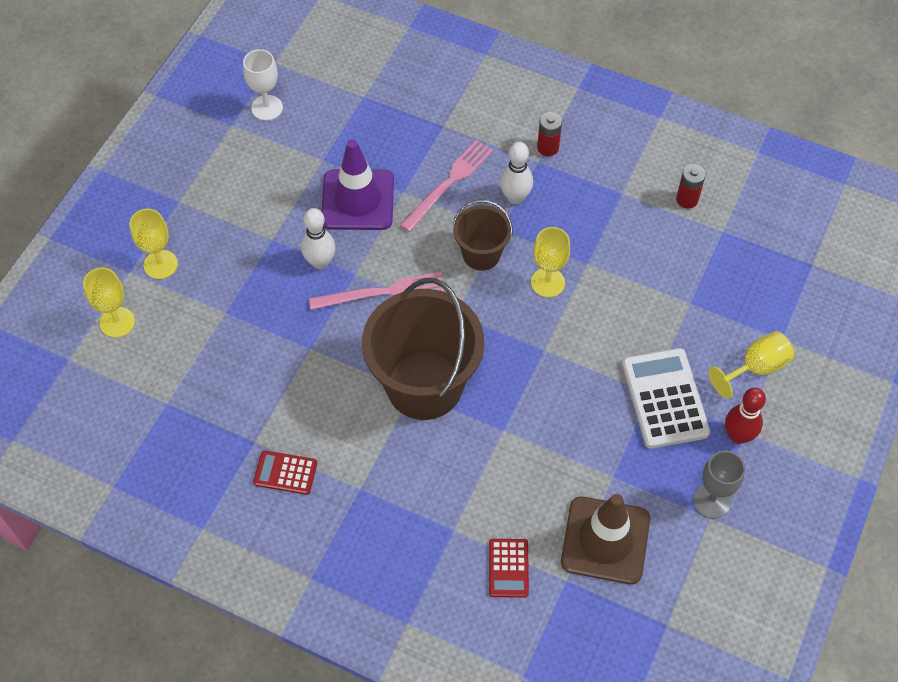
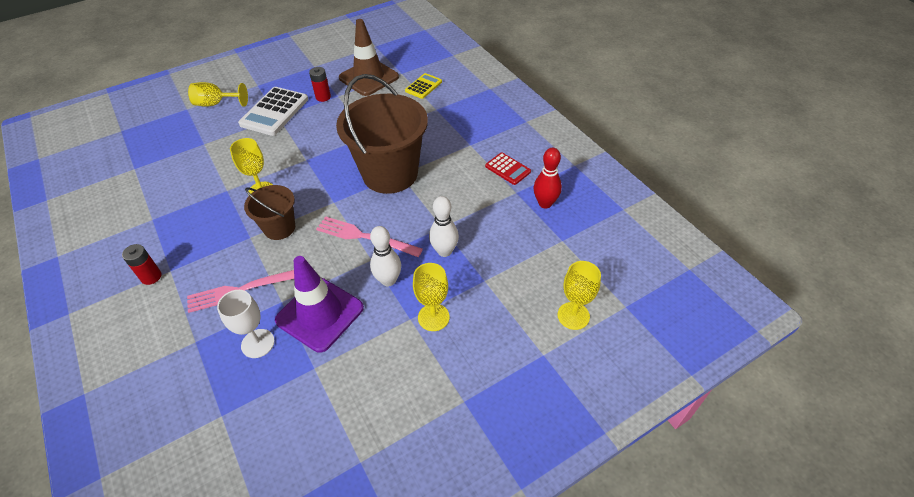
camera: 145 degrees left, 10 degrees down
yellow goblet [130,209,178,279] -> yellow goblet moved to [413,263,450,331]
white goblet [243,49,283,121] -> white goblet moved to [217,290,275,358]
red calculator [489,539,529,598] -> yellow calculator [405,73,442,99]
white bowling pin [500,142,533,204] -> white bowling pin moved to [429,196,459,257]
red battery [676,164,706,209] -> red battery moved to [309,67,331,102]
grey goblet [693,451,745,519] -> none
red bowling pin [725,388,766,444] -> red bowling pin moved to [534,148,562,208]

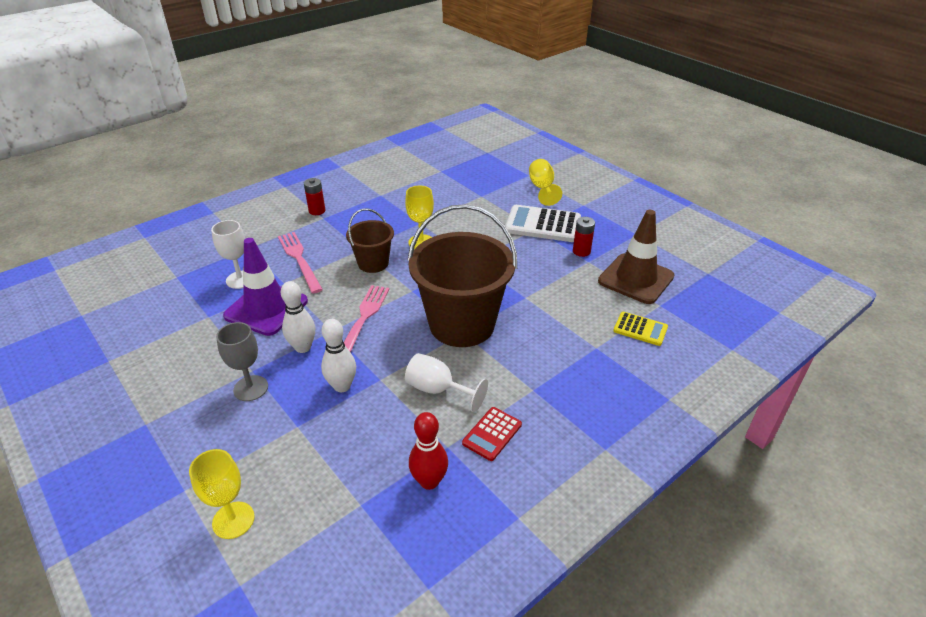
camera: 80 degrees right, 10 degrees down
yellow goblet [413,263,450,331] -> grey goblet [216,322,268,401]
none -> white goblet [405,353,488,412]

